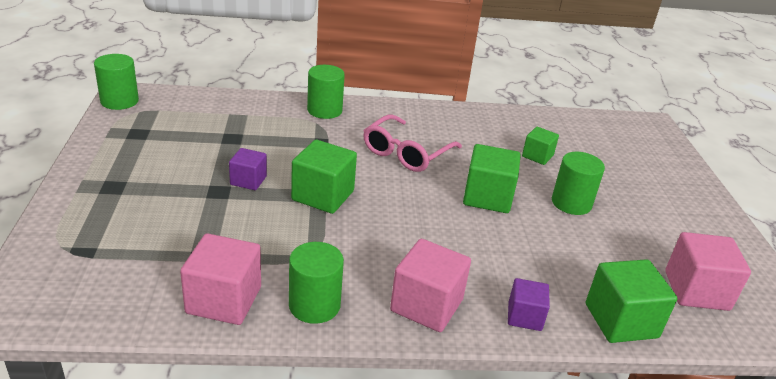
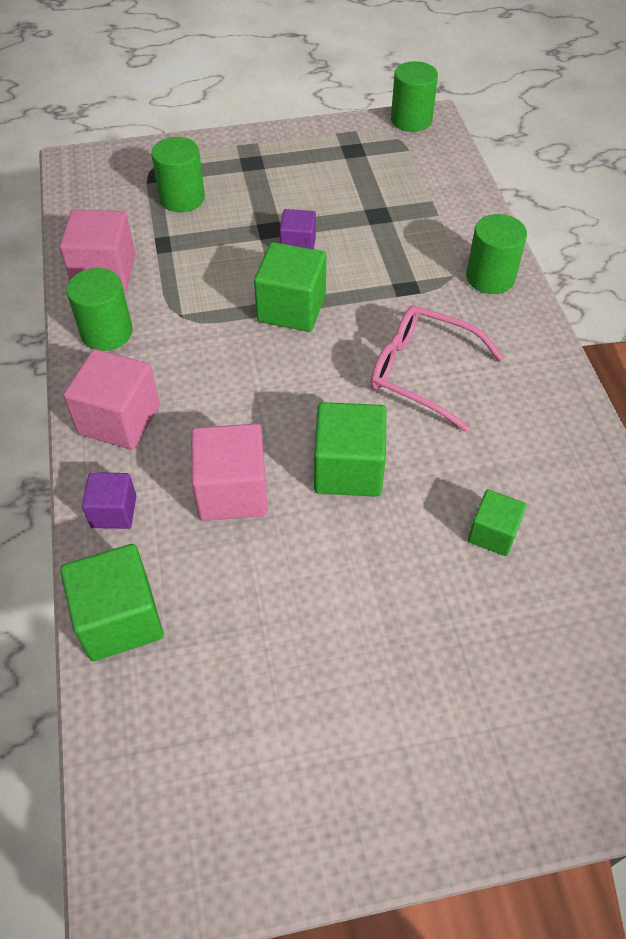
camera: 85 degrees right, 20 degrees up
green cylinder [552,152,605,215] -> green cylinder moved to [151,137,205,212]
pink cube [665,232,751,311] -> pink cube moved to [191,424,268,521]

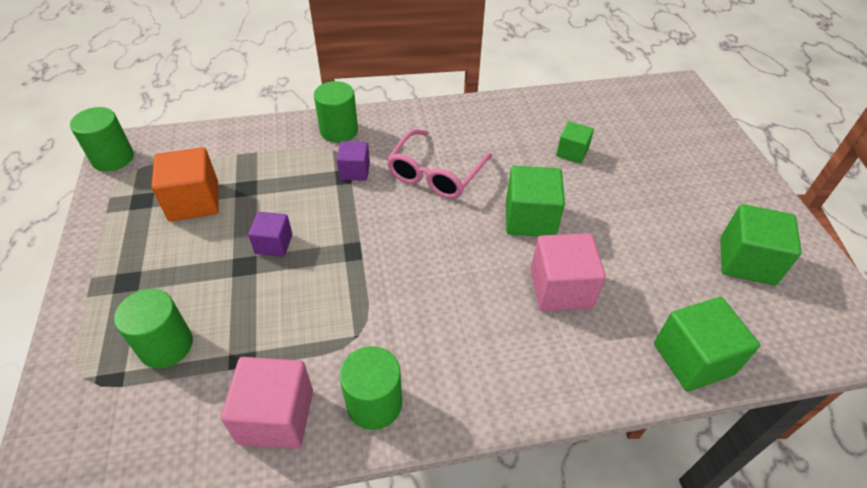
camera: 90 degrees left, 5 degrees down
pink cube [63,349,160,449] -> none
purple cube [82,472,136,529] -> purple cube moved to [337,141,370,181]
green cube [254,242,326,332] -> green cube moved to [720,204,802,286]
none -> orange cube [151,147,219,221]

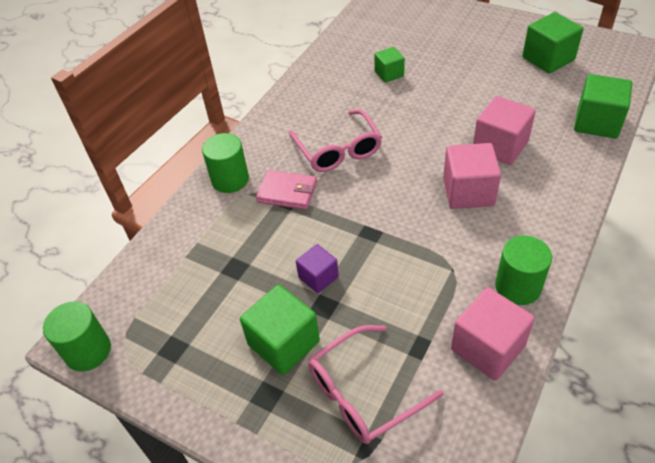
camera: 45 degrees left, 0 degrees up
green cylinder [114,289,193,368] -> pink glasses [308,325,443,444]
orange cube [151,147,219,221] -> none
purple cube [337,141,370,181] -> pink wallet [256,170,317,210]
green cube [506,166,565,236] -> green cube moved to [240,285,320,375]
none -> pink cube [443,143,501,209]

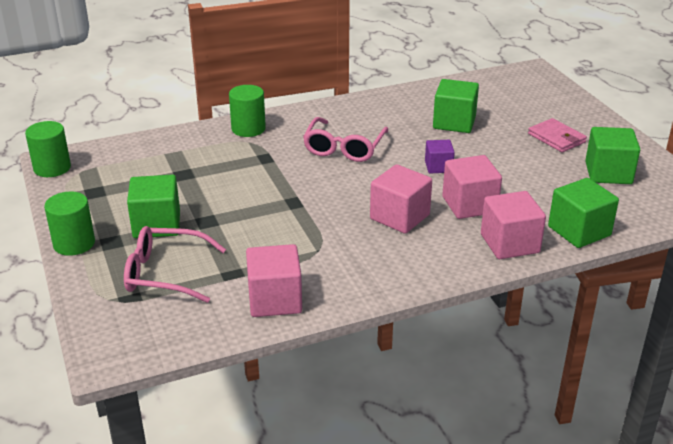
camera: 35 degrees right, 15 degrees down
pink wallet [256,170,317,210] -> pink wallet moved to [528,118,587,152]
purple cube [296,244,339,293] -> purple cube moved to [425,140,455,173]
green cube [374,47,405,83] -> green cube [433,79,479,133], size x1.66
green cylinder [495,236,552,305] -> green cylinder moved to [44,191,95,256]
none -> pink cube [481,191,546,259]

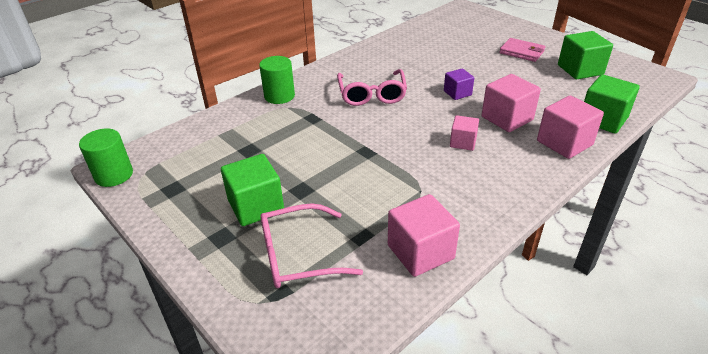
camera: 20 degrees left, 5 degrees up
green cylinder [44,191,95,256] -> none
pink cube [370,164,432,234] -> pink cube [450,115,479,151], size x0.60
green cube [433,79,479,133] -> none

